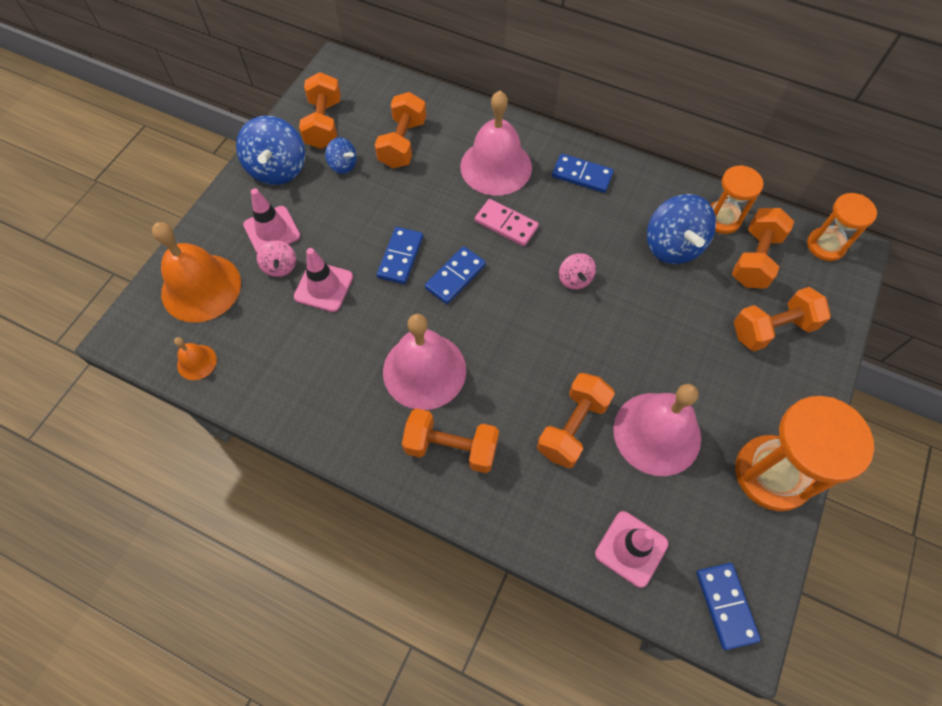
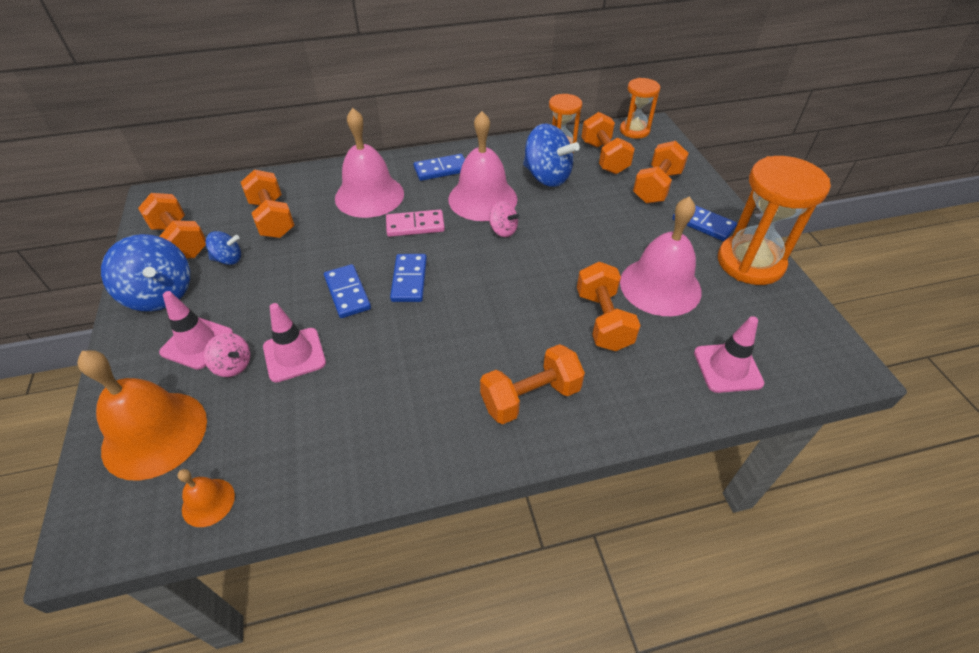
camera: 40 degrees left, 15 degrees down
pink bell [383,314,466,410] -> pink bell moved to [448,111,517,221]
blue domino [696,563,761,650] -> blue domino moved to [672,205,737,241]

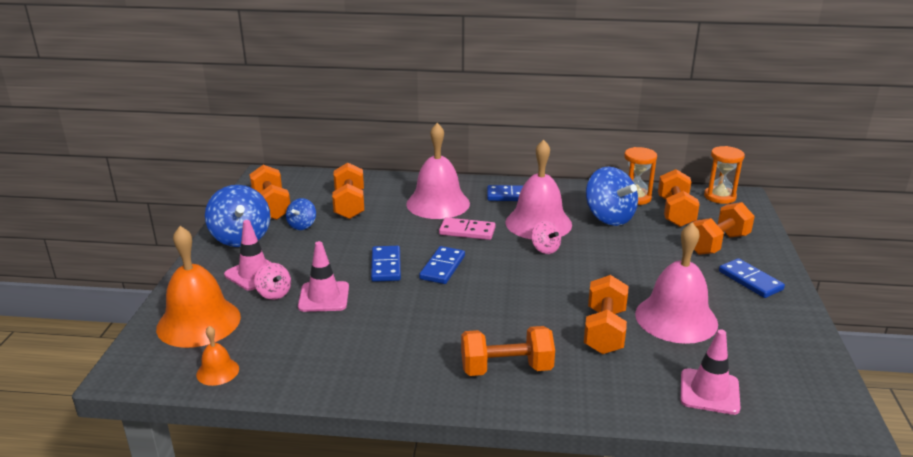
camera: 20 degrees right, 20 degrees down
blue spinning top [205,231,241,265] -> blue spinning top turned 90 degrees clockwise [286,198,316,230]
orange hourglass [718,156,831,285] -> none

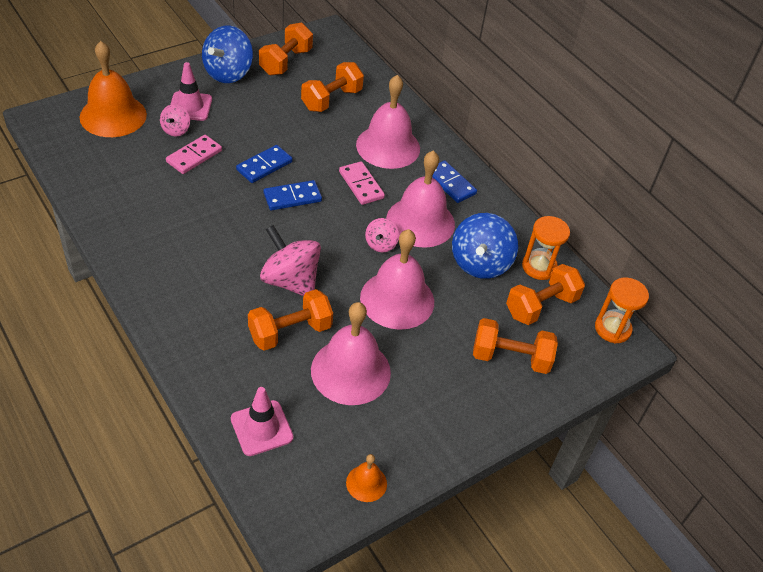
camera: 45 degrees right, 20 degrees up
orange bell [196,326,239,386] -> orange bell moved to [346,454,387,502]
blue spinning top [286,198,316,230] -> none
pink traffic cone [298,241,349,312] -> pink domino [166,135,222,174]
orange dumbbell [461,326,555,376] -> none
blue domino [719,258,785,298] -> none
none -> pink spinning top [260,225,321,296]
none -> pink bell [360,229,434,330]

